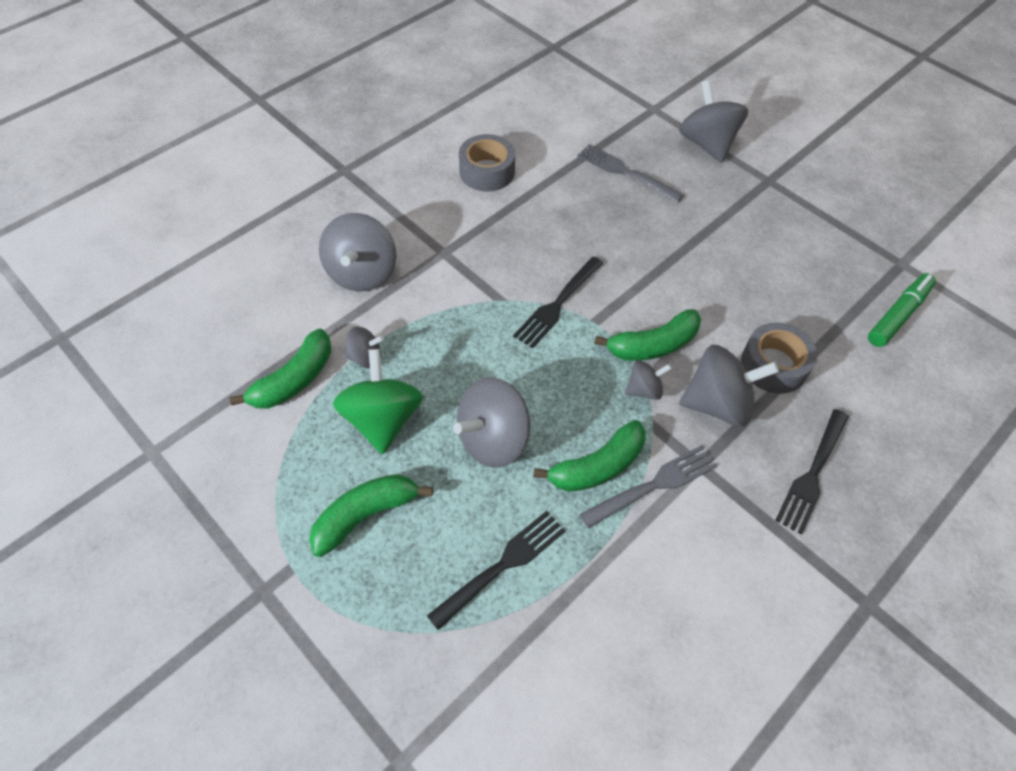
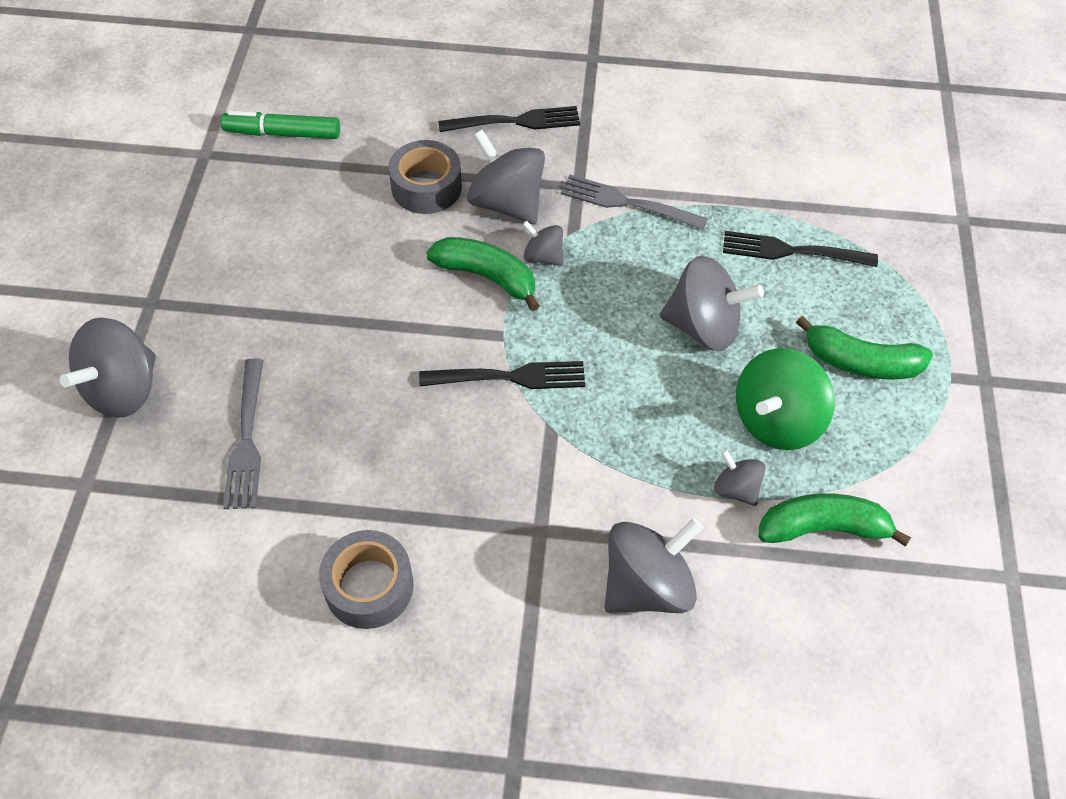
camera: 130 degrees left, 0 degrees up
green banana [533,420,646,492] -> none

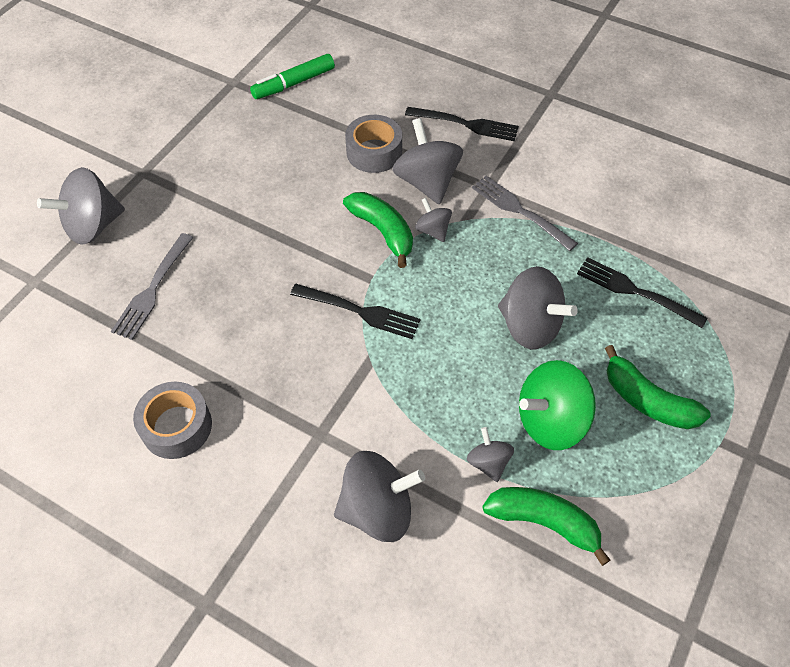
camera: 25 degrees right, 0 degrees up
green marker [221,111,340,139] -> green marker turned 60 degrees counterclockwise [250,54,335,99]

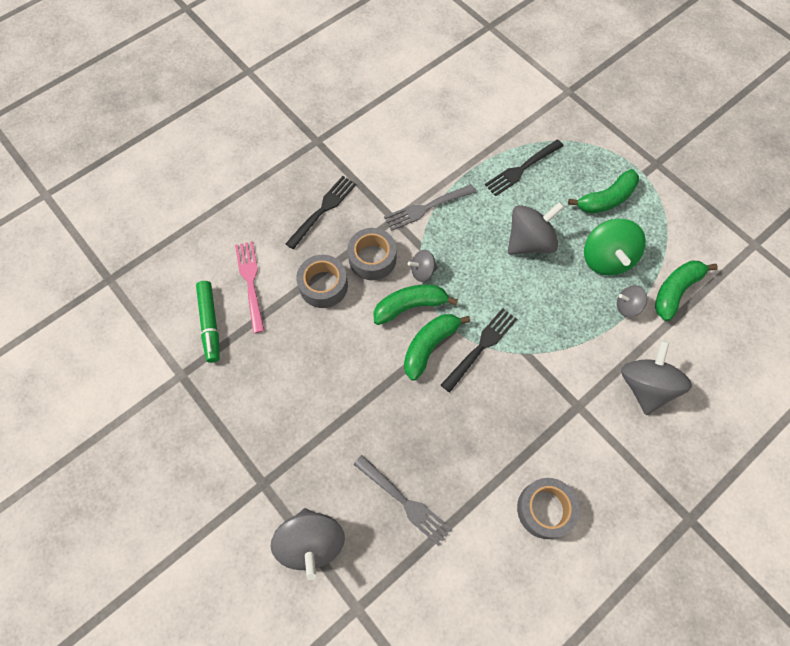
camera: 70 degrees left, 10 degrees up
grey spinning top [392,118,463,205] -> grey tape [347,228,396,280]
none -> pink fork [235,241,265,333]
none -> green banana [404,314,470,381]

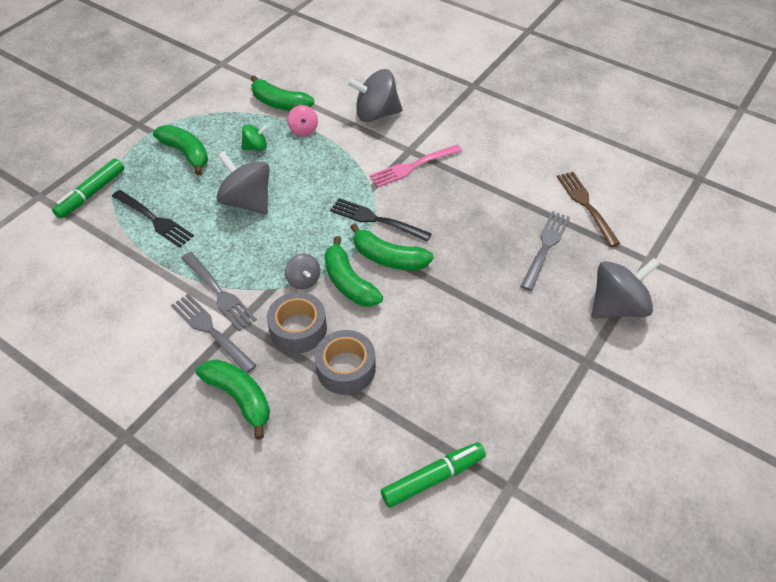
camera: 105 degrees left, 15 degrees down
pink fork [235,241,265,333] -> pink fork moved to [369,145,462,187]
black fork [285,176,356,249] -> green banana [196,359,270,440]
grey tape [517,478,580,539] -> none
green spinning top [584,219,646,276] -> green spinning top [241,124,269,151], size x0.53
grey spinning top [617,285,647,317] -> pink spinning top [287,105,318,136]
none -> green marker [52,158,124,219]
none -> grey fork [171,294,257,373]
none -> brown fork [557,172,621,247]

